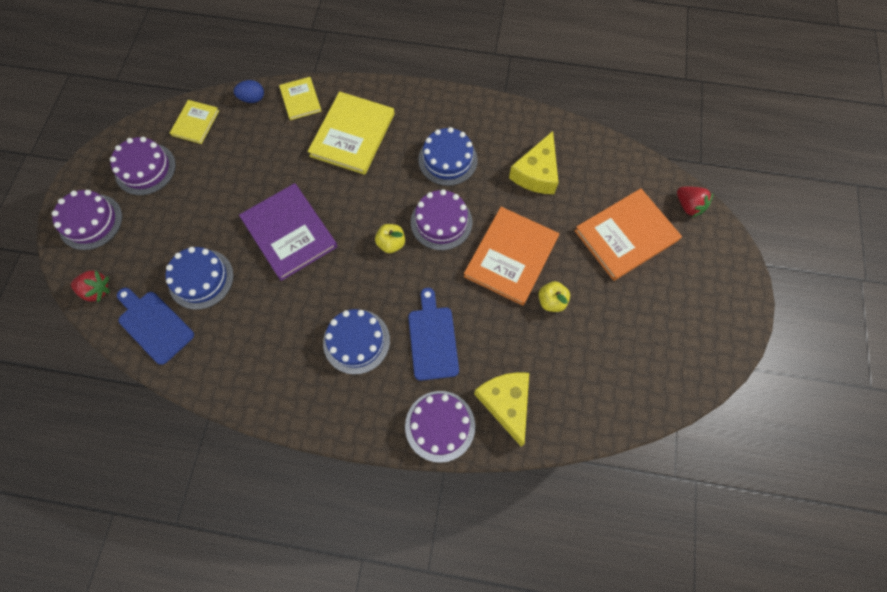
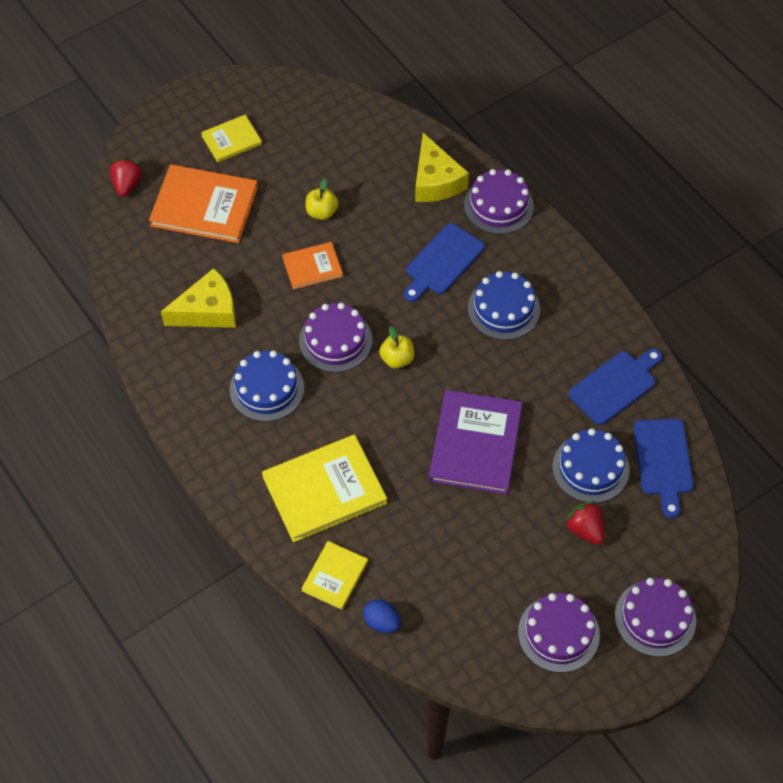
camera: 135 degrees left, 10 degrees down
red strawberry [71,271,110,302] -> red strawberry moved to [564,501,605,545]
yellow book [170,100,219,144] -> yellow book moved to [201,115,262,162]
orange book [464,207,559,306] -> orange book [282,242,343,290], size x0.55
yellow cheese [474,372,529,446] -> yellow cheese turned 45 degrees counterclockwise [415,133,469,202]
none -> blue cutting board [568,349,662,425]

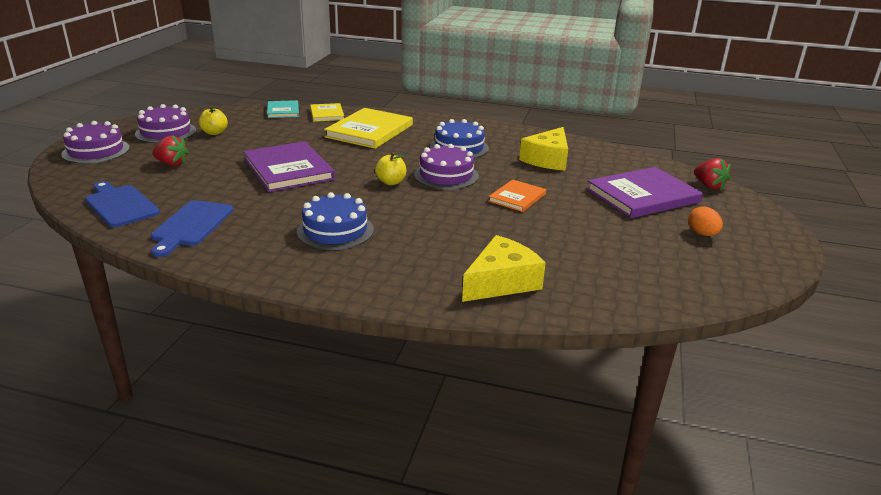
camera: 140 degrees right, 30 degrees down
orange book [149,164,258,243] -> purple book [587,167,703,218]
yellow book [201,115,262,162] -> orange egg [688,207,723,236]
yellow apple [305,179,338,220] -> yellow apple moved to [199,106,228,135]
blue egg [363,599,401,633] -> turquoise book [267,100,299,118]
blue cutting board [404,223,485,302] -> none
yellow cheese [415,133,469,202] -> yellow cheese turned 105 degrees clockwise [462,235,546,302]
purple cake [464,169,534,234] -> none
blue cake [552,428,630,503] -> none

